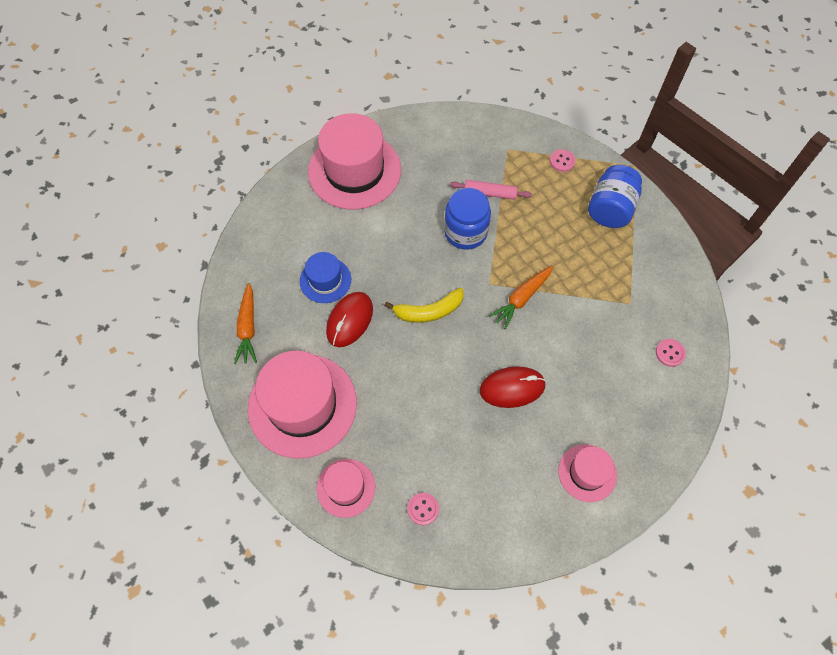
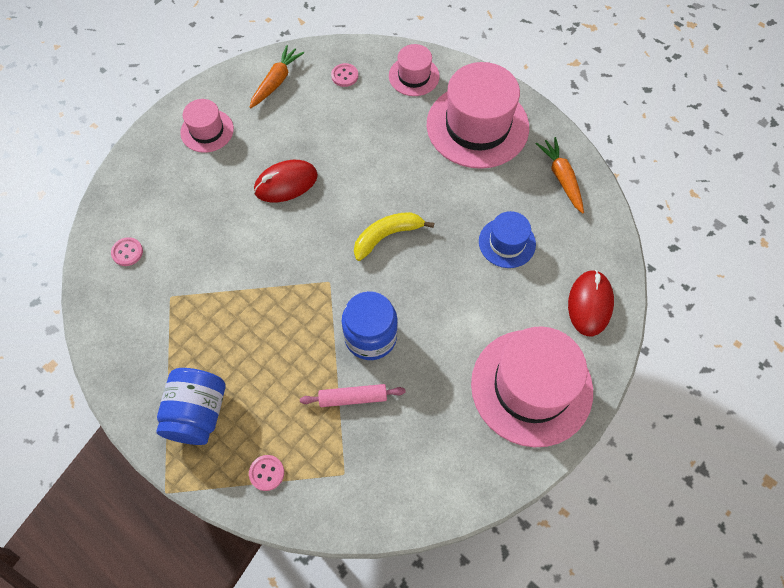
camera: 165 degrees right, 0 degrees up
red mouse [326,292,373,347] -> red mouse moved to [568,270,614,336]
orange carrot [489,266,553,329] -> orange carrot moved to [250,45,304,108]

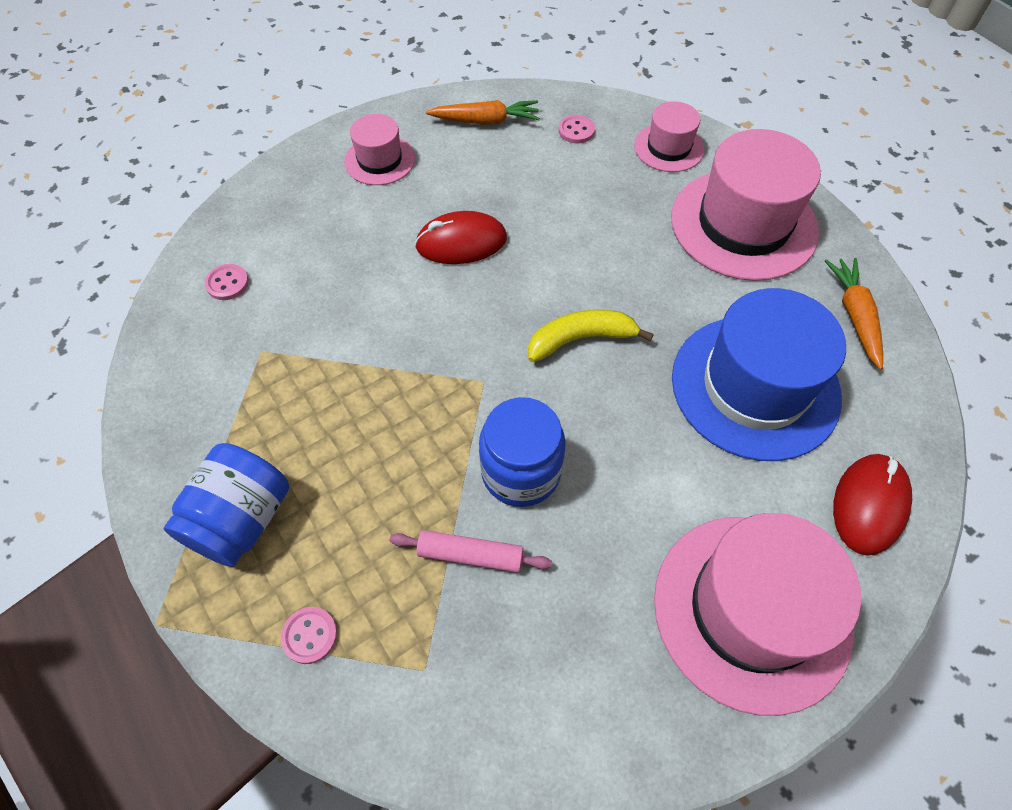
camera: 15 degrees right, 5 degrees down
orange carrot [250,45,304,108] -> orange carrot turned 45 degrees clockwise [426,100,540,125]
blue hat [479,211,536,268] -> blue hat [672,288,846,461], size x1.94

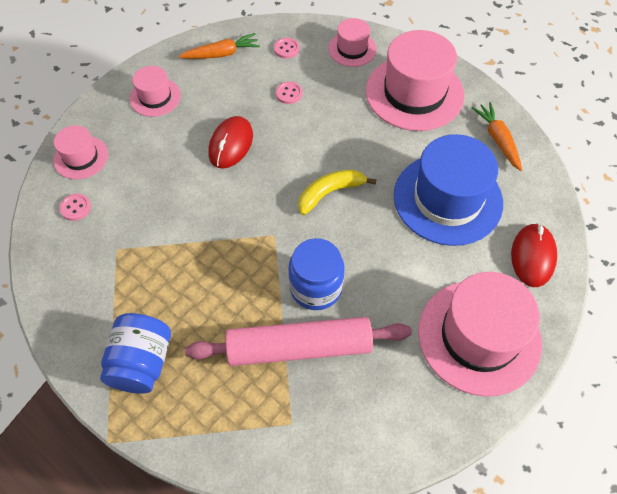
camera: 15 degrees left, 0 degrees up
pink button [281,607,337,664] -> pink button moved to [276,82,303,104]
pink rolling pin [390,530,552,573] -> pink rolling pin [185,317,412,366], size x2.09
red mouse [415,211,507,264] -> red mouse turned 45 degrees counterclockwise [209,116,253,168]
none -> pink hat [54,125,108,179]

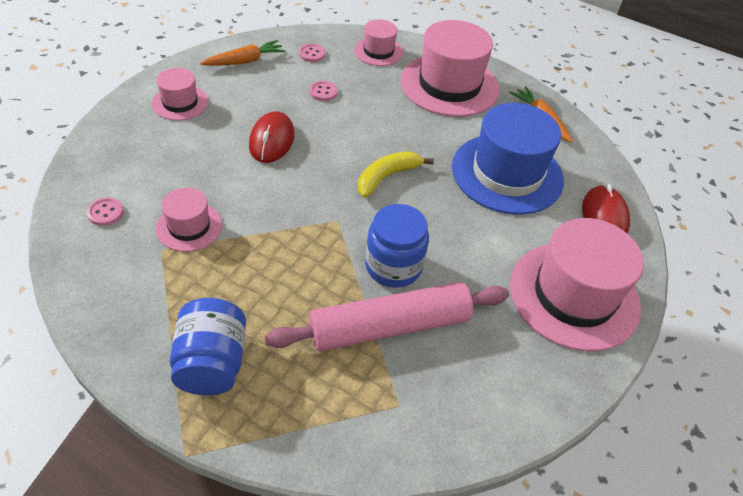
camera: 15 degrees left, 10 degrees down
pink hat [54,125,108,179] -> pink hat moved to [156,188,222,252]

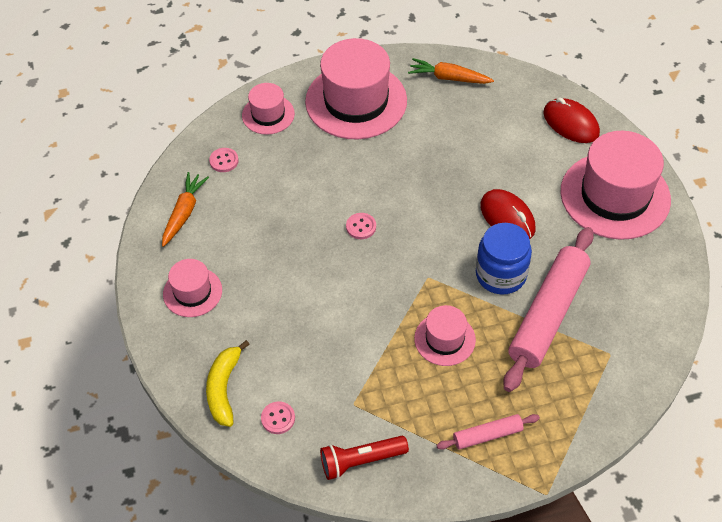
camera: 40 degrees left, 5 degrees up
pink hat [156,188,222,252] -> pink hat moved to [414,305,476,366]
blue jar [170,298,246,395] -> pink rolling pin [436,414,540,450]
red mouse [249,111,294,163] -> red mouse moved to [480,189,536,239]
pink button [310,81,338,101] -> pink button moved to [346,213,376,239]
yellow banana [358,151,434,198] -> yellow banana moved to [206,340,250,427]
blue hat [452,103,564,215] -> none
none -> red flashlight [320,436,409,480]

